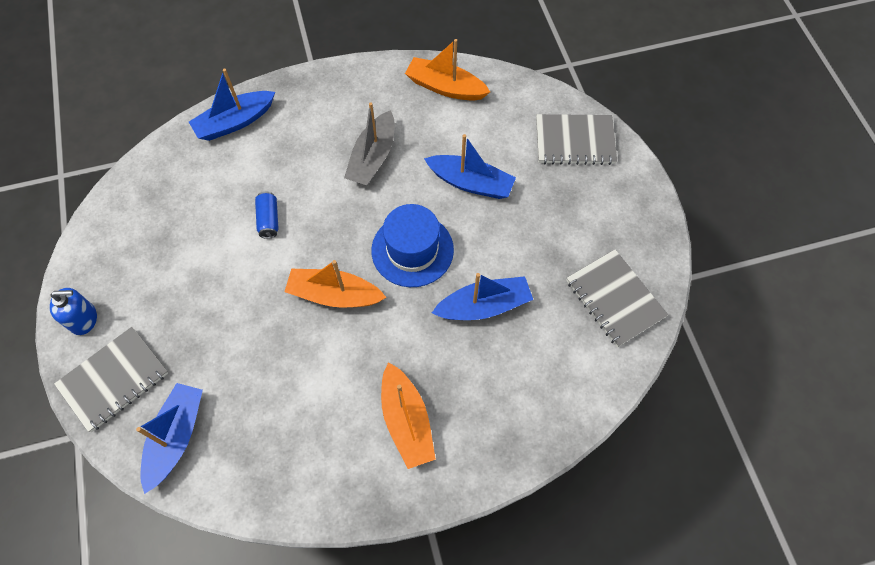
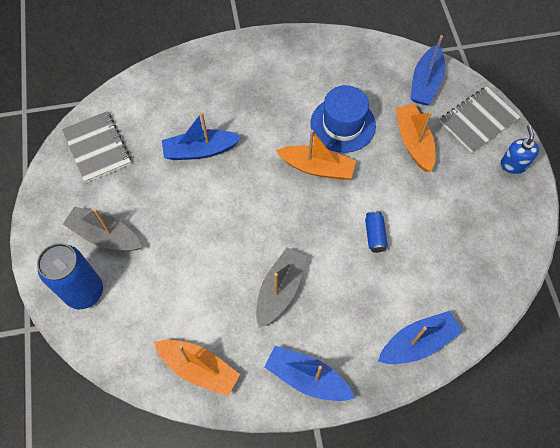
camera: 175 degrees left, 0 degrees up
blue soap dispenser [50,288,97,335] -> blue soap dispenser turned 90 degrees clockwise [501,125,539,174]
blue hat [371,204,454,287] -> blue hat moved to [310,85,376,153]
orange boat [381,362,436,469] -> orange boat moved to [395,104,435,172]
blue boat [424,134,516,199] -> blue boat moved to [264,346,355,401]
grey notebook [536,114,617,165] -> blue can [37,243,103,309]
none -> grey boat [63,206,142,251]

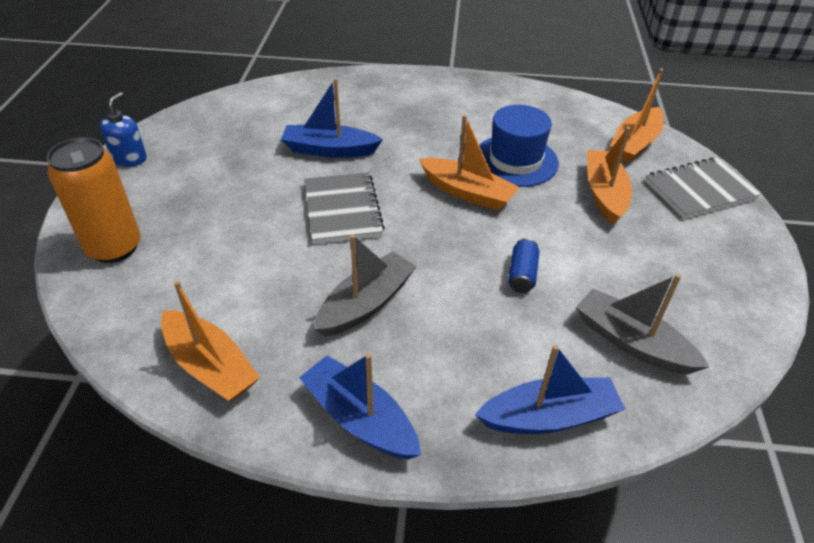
camera: 15 degrees right, 20 degrees down
blue can [37,243,103,309] -> orange can [47,137,141,263]
grey notebook [62,111,131,183] -> grey notebook moved to [304,172,385,244]
grey boat [63,206,142,251] -> grey boat moved to [576,274,709,374]
blue boat [410,35,445,105] -> orange boat [610,68,664,163]
blue soap dispenser [501,125,539,174] -> blue soap dispenser moved to [100,92,147,167]

